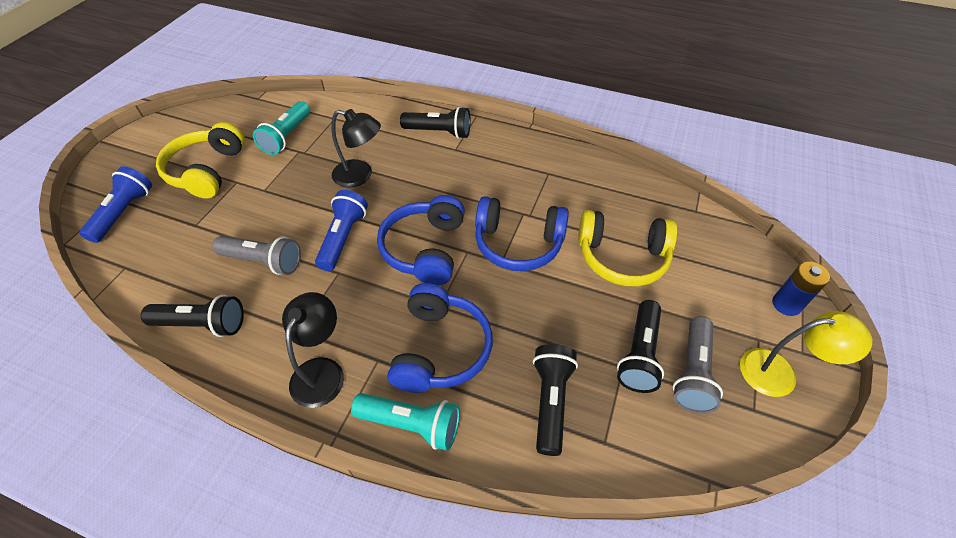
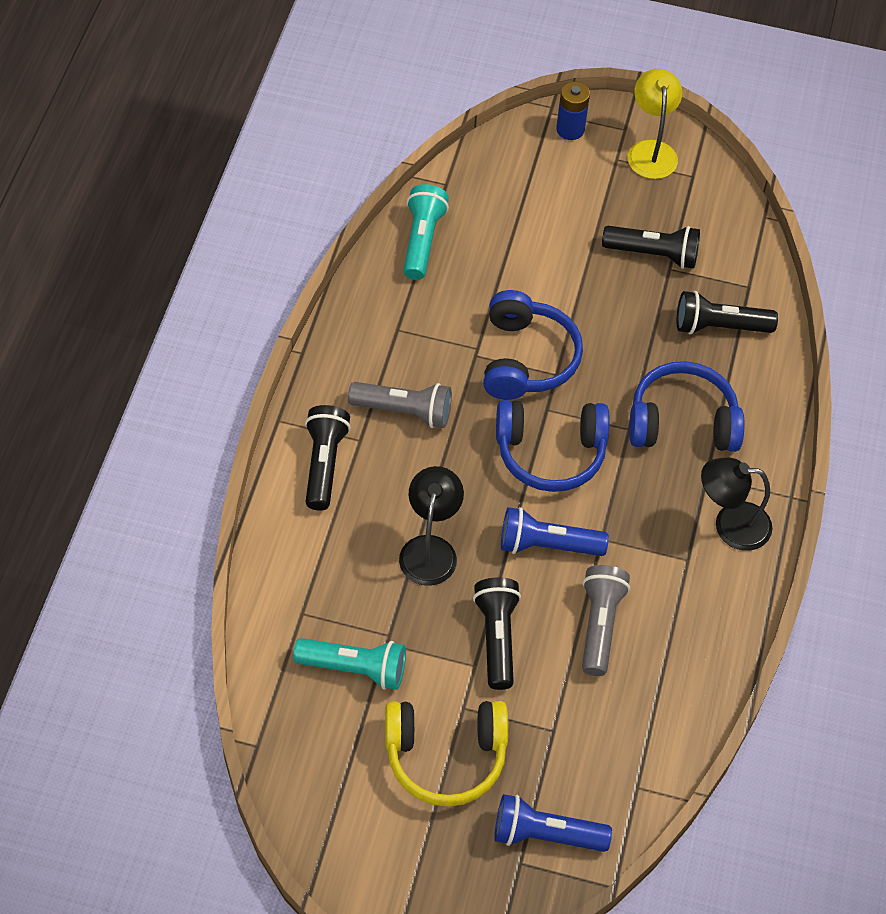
camera: 100 degrees left, 5 degrees up
black flashlight [141,295,244,337] -> black flashlight moved to [473,577,521,690]
turquoise flashlight [351,393,460,451] -> turquoise flashlight moved to [403,184,449,280]
yellow headphones [578,210,677,286] -> none
grey flashlight [673,316,723,413] -> grey flashlight moved to [348,382,452,428]

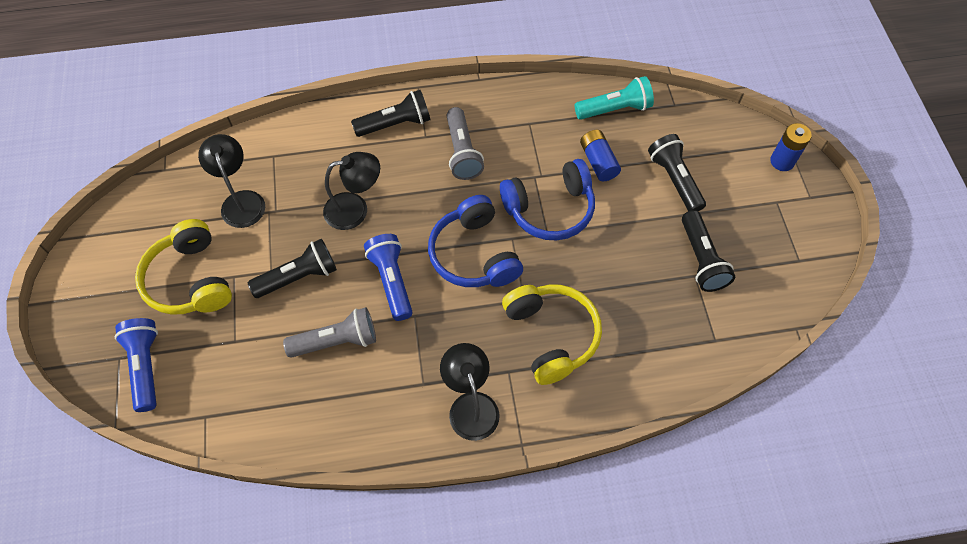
camera: 70 degrees right, 5 degrees up
turquoise flashlight [293,638,406,690] -> black lamp [198,134,265,228]
yellow lamp [628,69,682,179] -> none
blue headphones [629,361,744,452] -> yellow headphones [502,285,602,385]
black flashlight [677,291,778,334] -> black flashlight moved to [648,134,706,211]
none -> blue battery [580,130,621,181]

